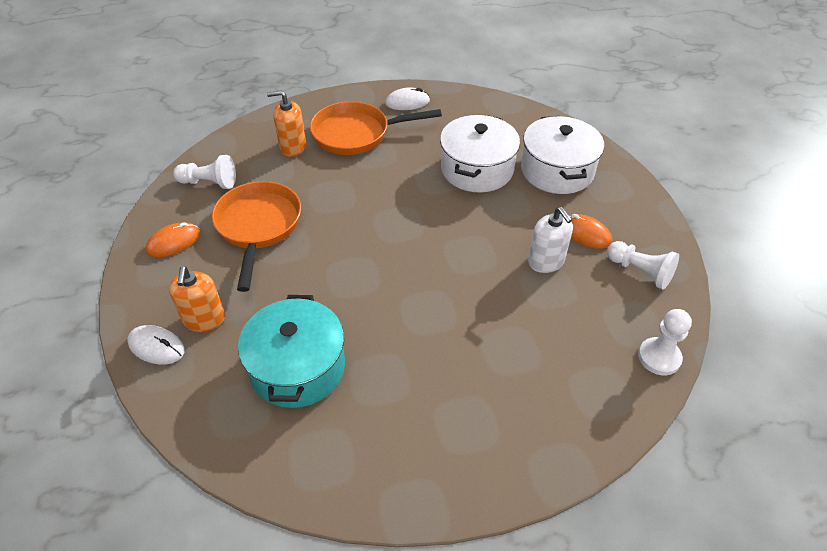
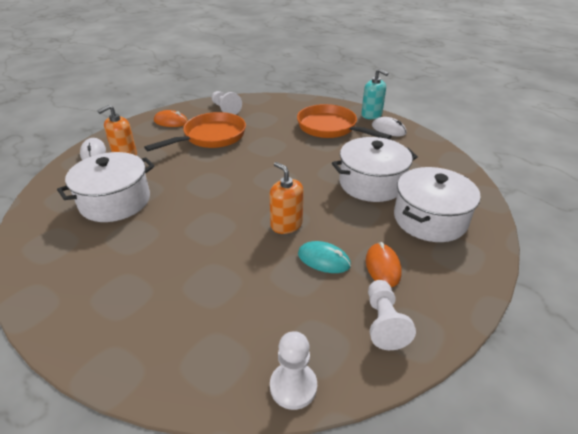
camera: 50 degrees right, 10 degrees down
turquoise pot [238,295,345,408] -> white pot [57,152,155,222]
orange soap dispenser [267,90,306,157] -> orange soap dispenser moved to [269,162,304,234]
white soap dispenser [528,207,573,273] -> turquoise mouse [298,241,351,273]
none -> turquoise soap dispenser [361,69,389,119]

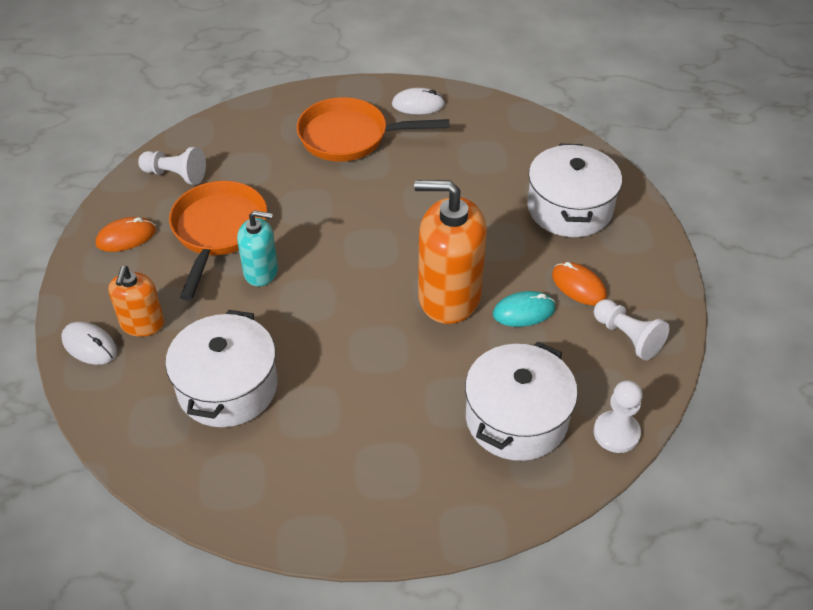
camera: 40 degrees left, 10 degrees up
orange soap dispenser [269,162,304,234] -> orange soap dispenser [414,180,487,324], size x1.79
white pot [332,137,418,202] -> white pot moved to [465,342,578,461]
turquoise soap dispenser [361,69,389,119] -> turquoise soap dispenser moved to [237,211,278,286]

